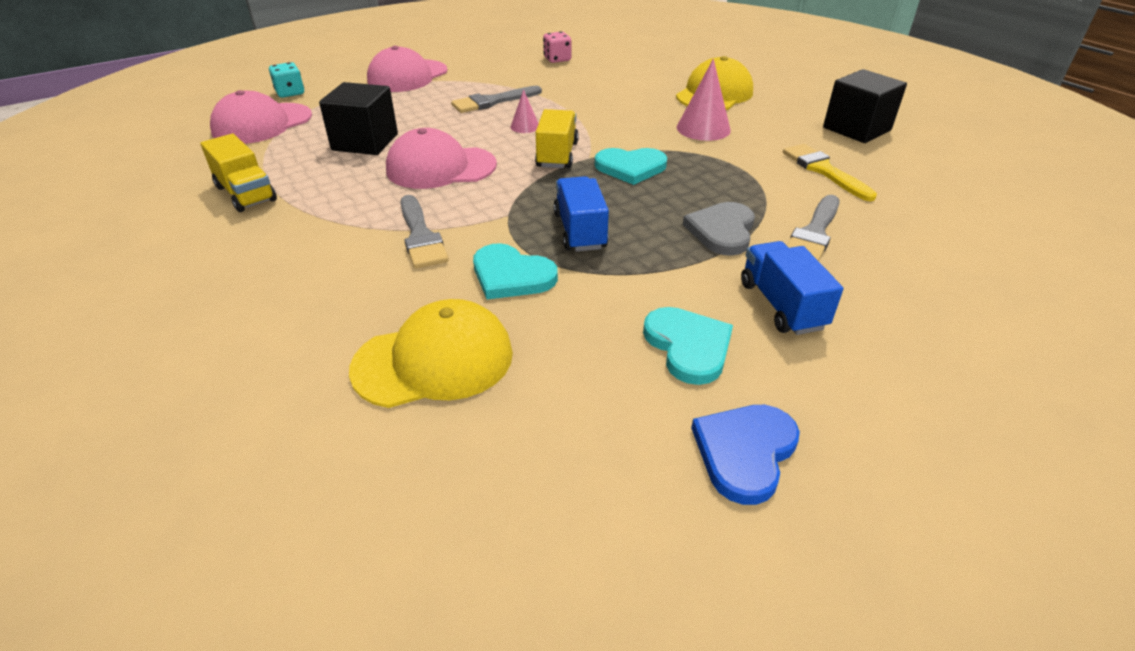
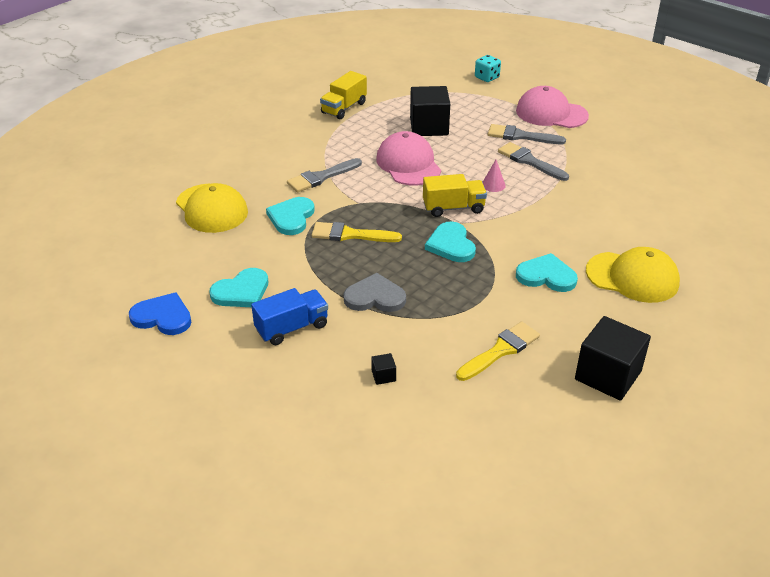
camera: 75 degrees right, 0 degrees up
pink cap [210,90,312,144] -> none
pink dice [543,32,571,63] -> none
blue truck [553,176,609,252] -> yellow brush [311,222,402,242]
pink cone [677,59,731,141] -> turquoise heart [516,253,578,292]
grey brush [787,195,840,261] -> grey brush moved to [488,124,566,144]
none -> black cube [371,353,396,385]

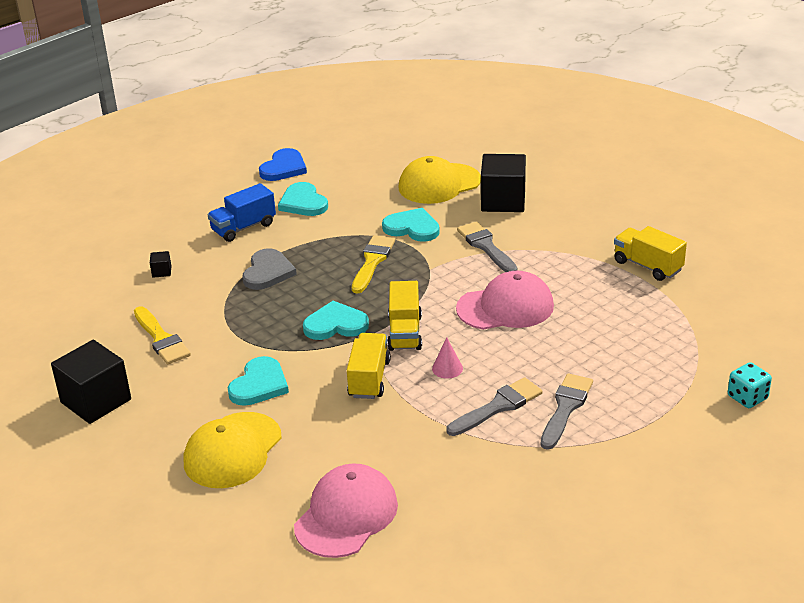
camera: 100 degrees right, 5 degrees down
blue truck [251,288,328,345] -> blue truck turned 75 degrees clockwise [208,183,276,242]
black cube [410,86,450,136] -> black cube moved to [481,154,526,212]
pink cap [516,86,589,128] -> pink cap moved to [294,463,398,558]
none -> yellow truck [347,333,391,399]

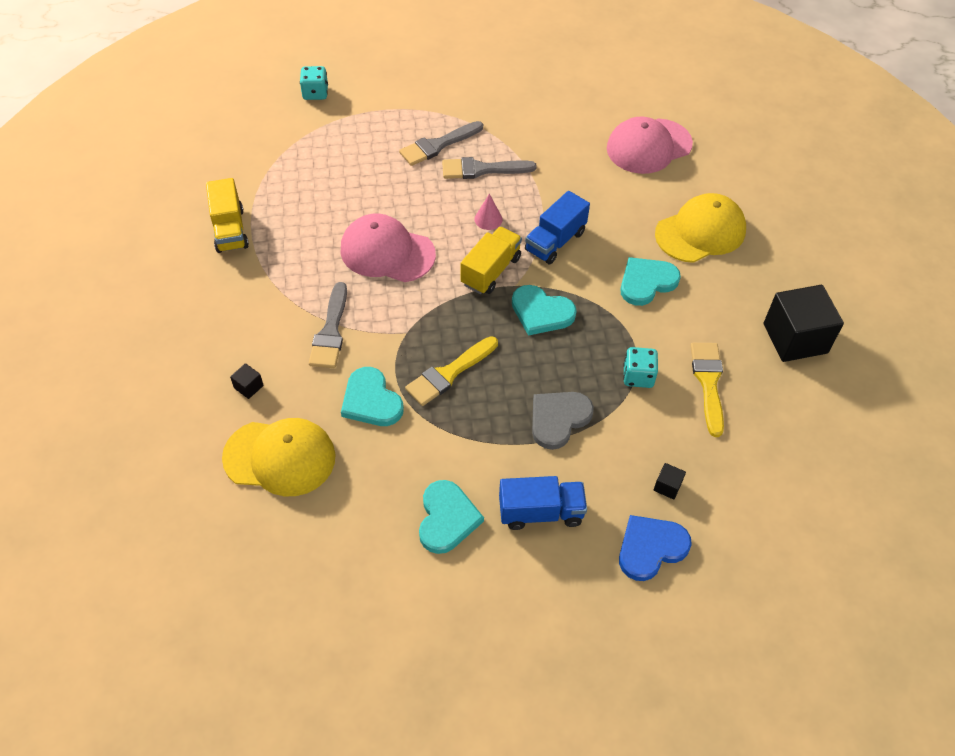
camera: 150 degrees left, 20 degrees up
blue heart [259,148,307,181] -> blue heart moved to [619,515,692,581]
yellow truck [347,333,391,399] -> blue truck [525,191,590,264]
black cube [481,154,526,212] -> black cube [230,363,264,399], size x0.41
none -> turquoise dice [623,347,658,388]

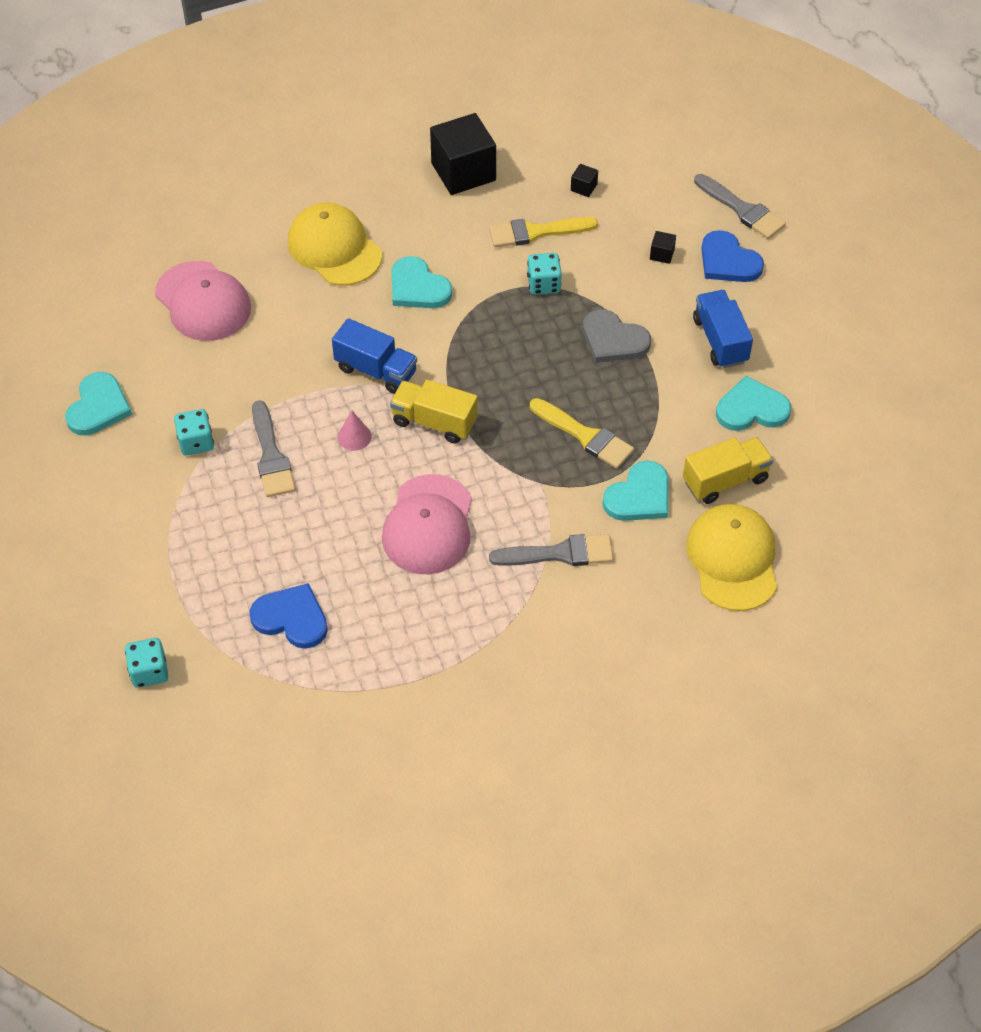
camera: 100 degrees left, 0 degrees up
yellow truck [206,178,249,253] -> yellow truck moved to [683,437,773,504]
black cube [230,363,264,399] -> black cube moved to [571,164,598,197]
grey brush [399,121,483,166] -> grey brush moved to [694,174,786,239]
turquoise heart [512,285,577,336] -> turquoise heart moved to [65,372,132,435]
none -> turquoise dice [174,409,214,455]
none -> blue heart [250,583,328,649]

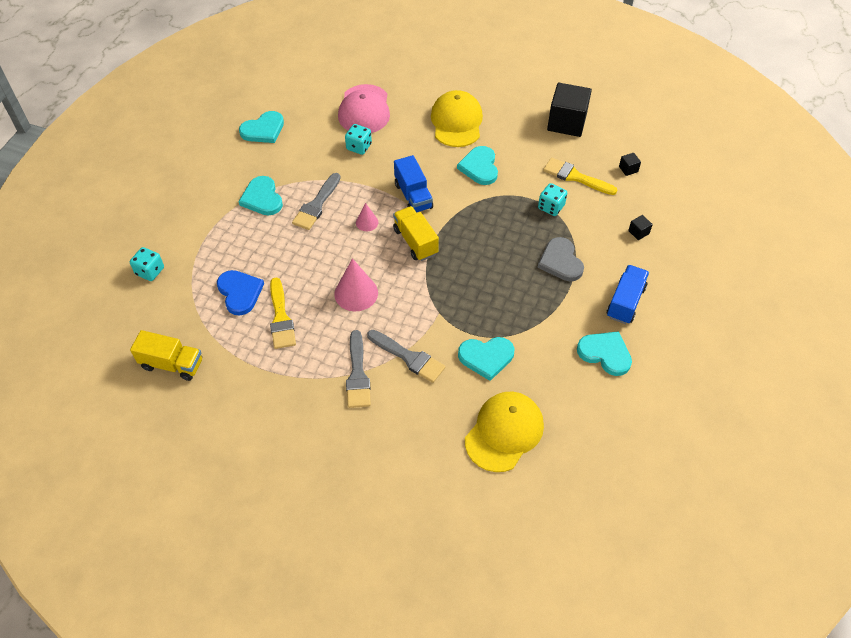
camera: 40 degrees right, 0 degrees up
turquoise dice [174,409,214,455] -> turquoise dice moved to [345,124,372,155]
pink cap [382,474,472,574] -> pink cone [334,258,378,311]
yellow brush [530,398,634,469] -> yellow brush moved to [270,277,296,349]
yellow truck [683,437,773,504] -> yellow truck moved to [130,330,202,381]
grey brush [694,174,786,239] -> grey brush moved to [346,330,371,408]
blue heart [701,230,764,282] -> none
none -> turquoise heart [238,176,283,216]

